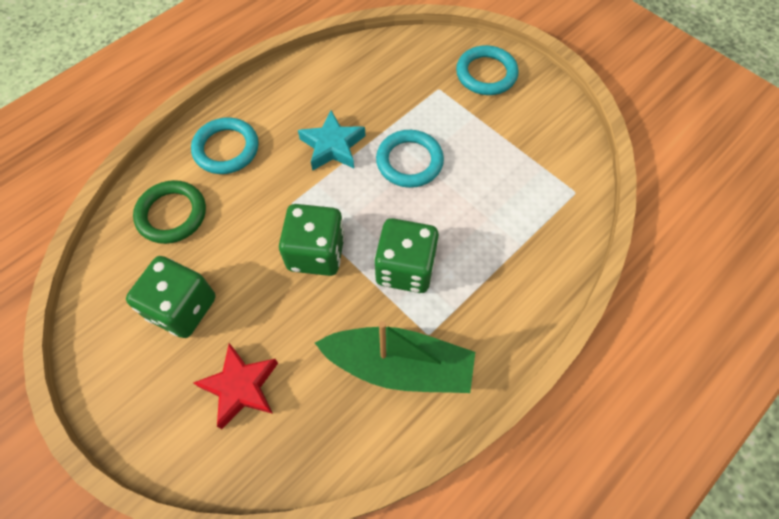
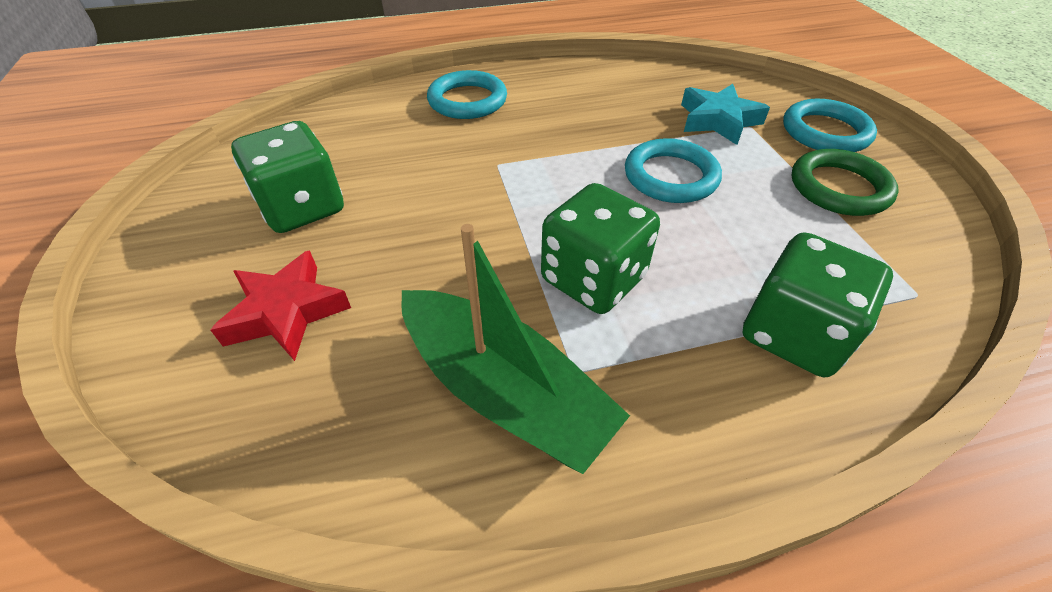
camera: 30 degrees right, 15 degrees down
green ring [133,180,206,244] -> green ring moved to [791,149,899,216]
green dice [279,204,345,276] -> green dice moved to [743,232,893,377]
turquoise star [298,110,365,171] -> turquoise star moved to [681,84,770,145]

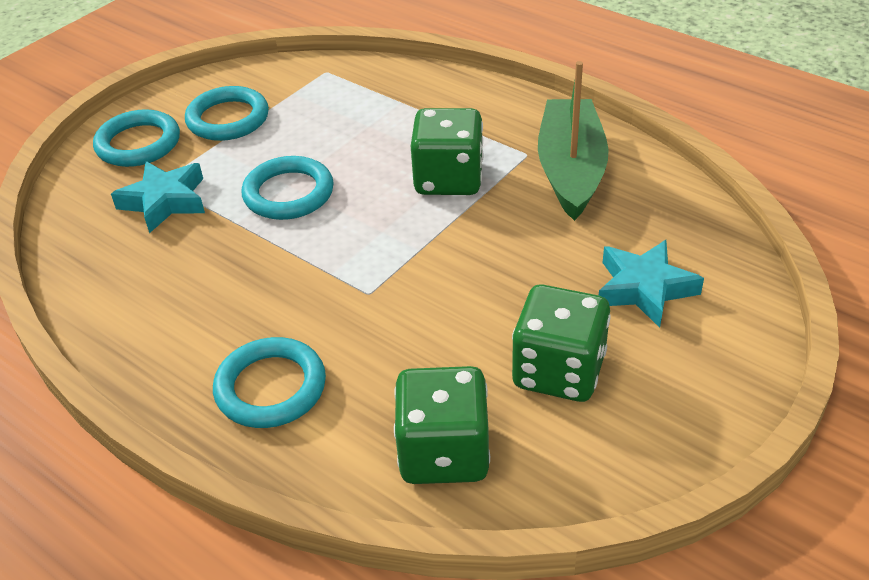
camera: 125 degrees left, 5 degrees down
red star [211,250,351,361] -> turquoise star [599,240,704,328]
green dice [743,232,893,377] -> green dice moved to [394,366,490,484]
green ring [791,149,899,216] -> turquoise ring [185,86,269,141]

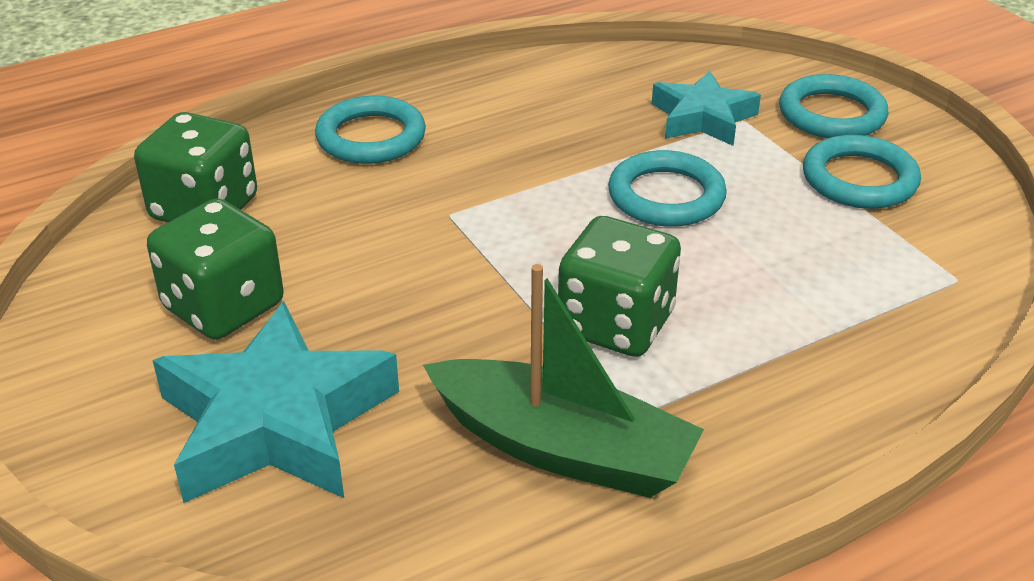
camera: 110 degrees right, 5 degrees down
turquoise star [599,240,704,328] -> turquoise star [152,301,399,503], size x1.65

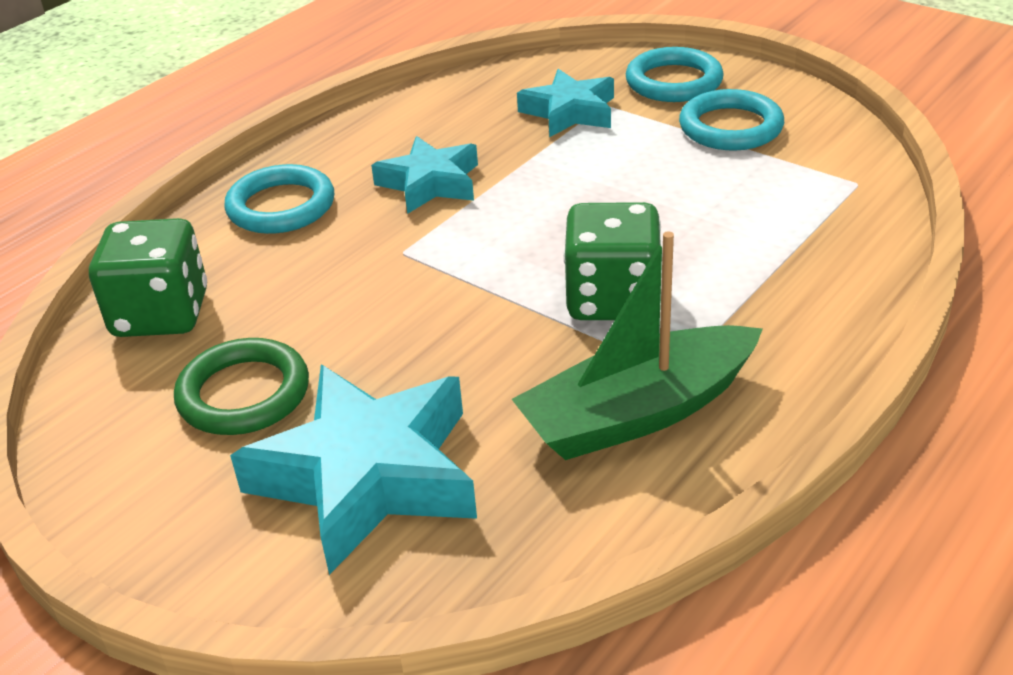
camera: 20 degrees left, 0 degrees up
green dice [147,198,284,340] -> green ring [174,338,309,435]
green boat [423,264,704,498] -> green boat turned 150 degrees clockwise [512,231,763,460]
turquoise ring [608,150,727,227] -> none
none -> turquoise star [371,136,478,214]

